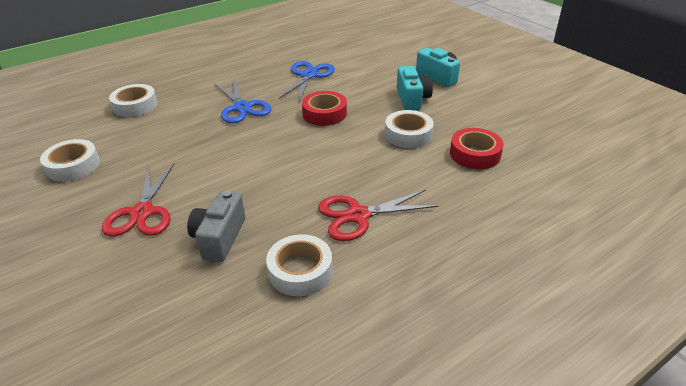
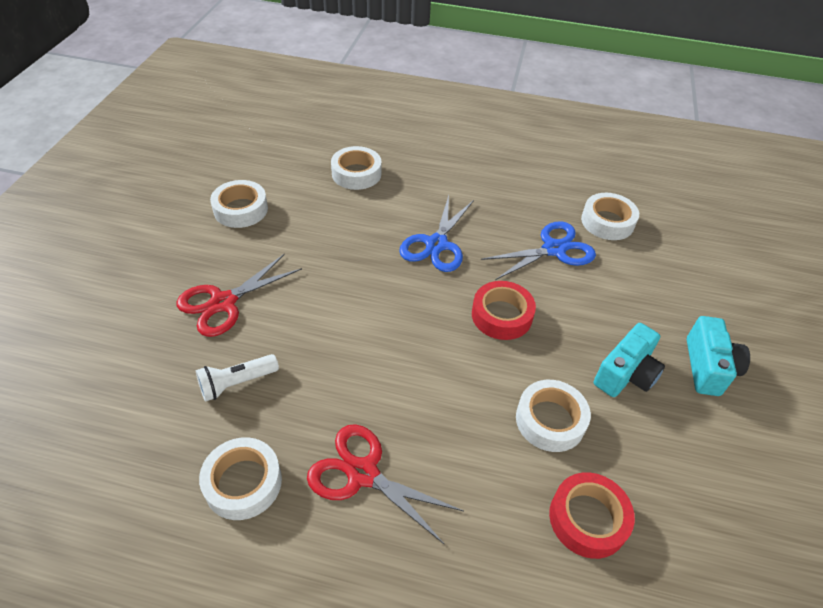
camera: 45 degrees right, 10 degrees up
grey camera [187,191,245,262] -> white flashlight [196,354,279,402]
none -> white tape [581,193,639,240]

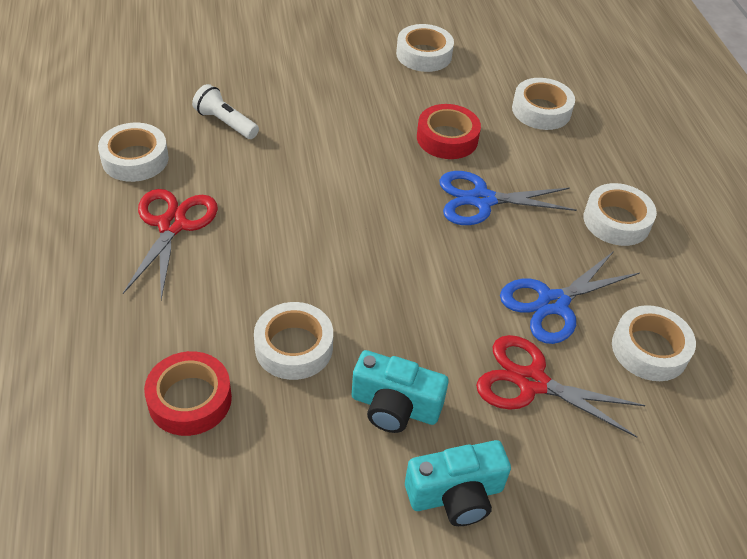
camera: 65 degrees right, 0 degrees up
red scissors [177,254,302,337] -> red scissors moved to [476,335,645,438]
red tape [472,281,536,340] -> red tape moved to [417,104,481,159]
blue scissors [481,221,596,280] -> blue scissors turned 105 degrees clockwise [500,251,640,344]
none -> white tape [584,183,657,246]

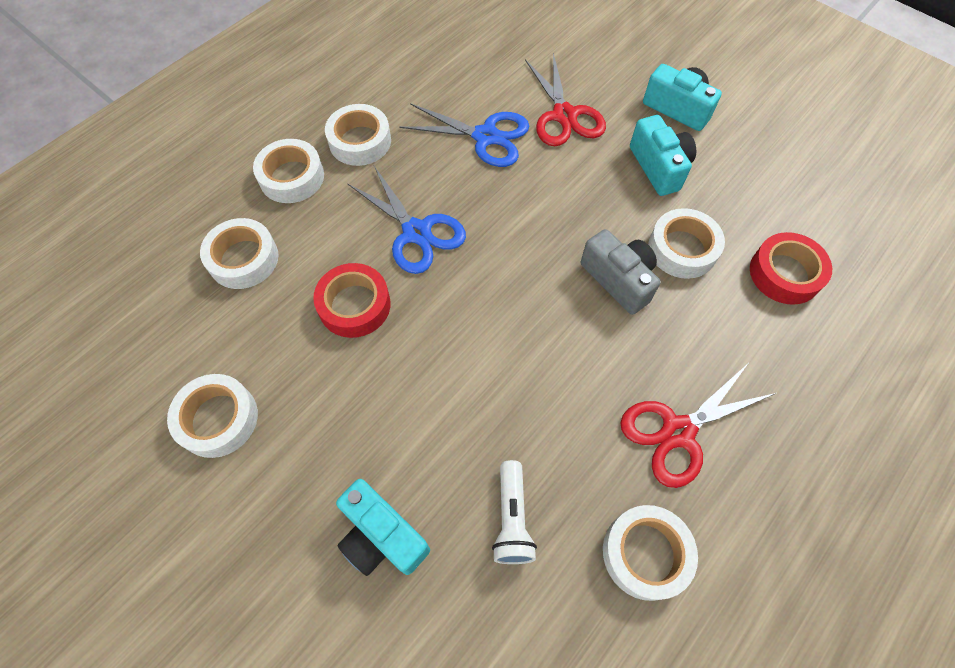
camera: 125 degrees left, 15 degrees up
white tape [612,305,696,381] -> white tape moved to [253,139,324,203]
none -> turquoise camera [336,479,430,576]
none -> grey camera [581,229,661,315]

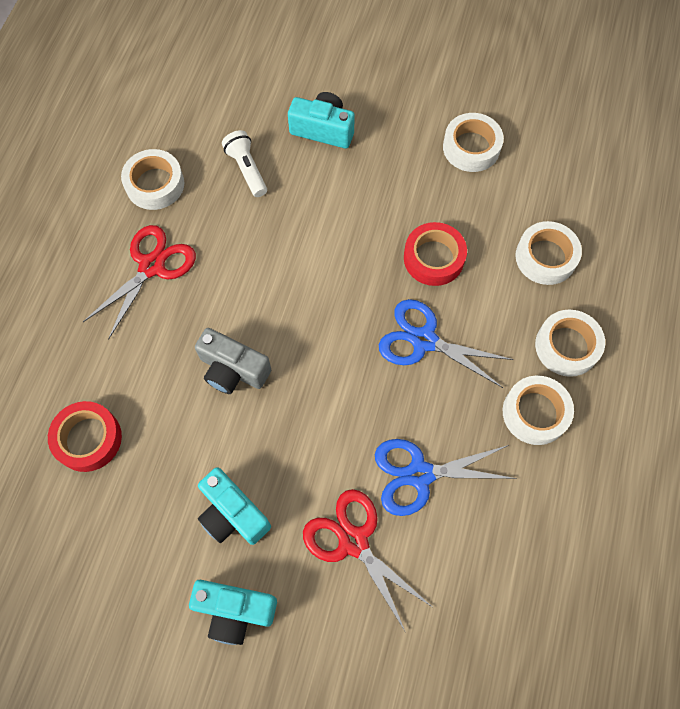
camera: 155 degrees right, 5 degrees up
white tape [648,208,725,279] -> none

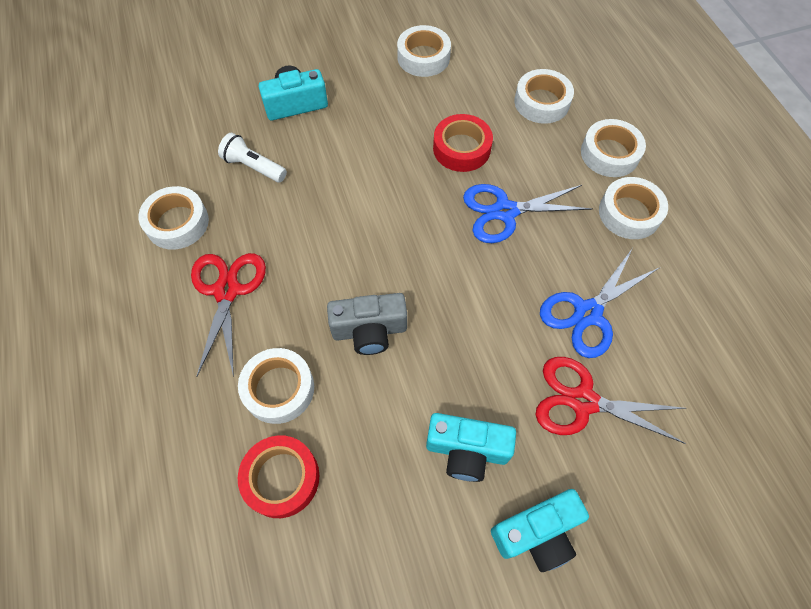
camera: 35 degrees left, 5 degrees down
none -> white tape [238,348,314,424]

